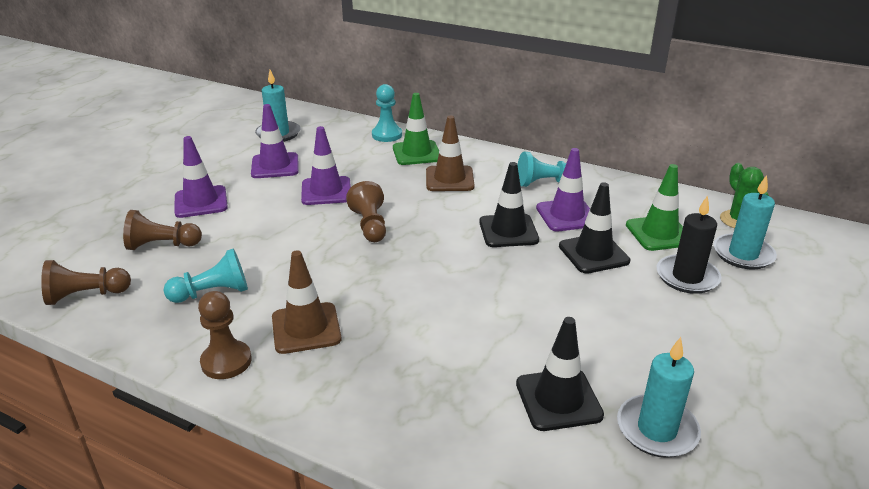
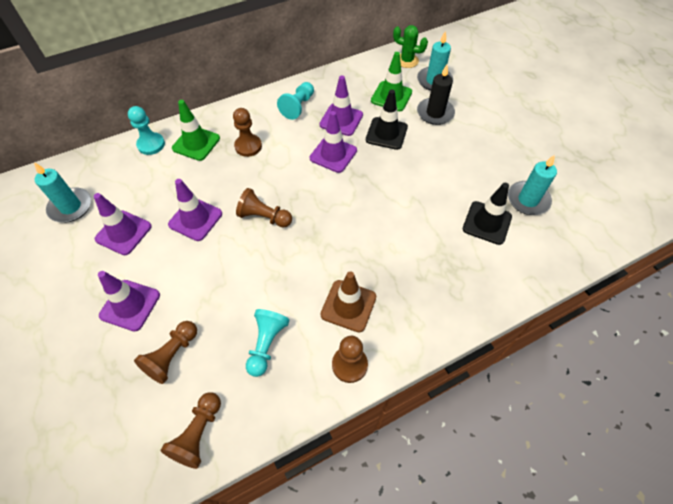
camera: 55 degrees left, 25 degrees up
brown traffic cone [426,116,475,191] -> brown pawn [233,108,262,157]
black traffic cone [479,162,539,247] -> purple traffic cone [310,111,357,173]

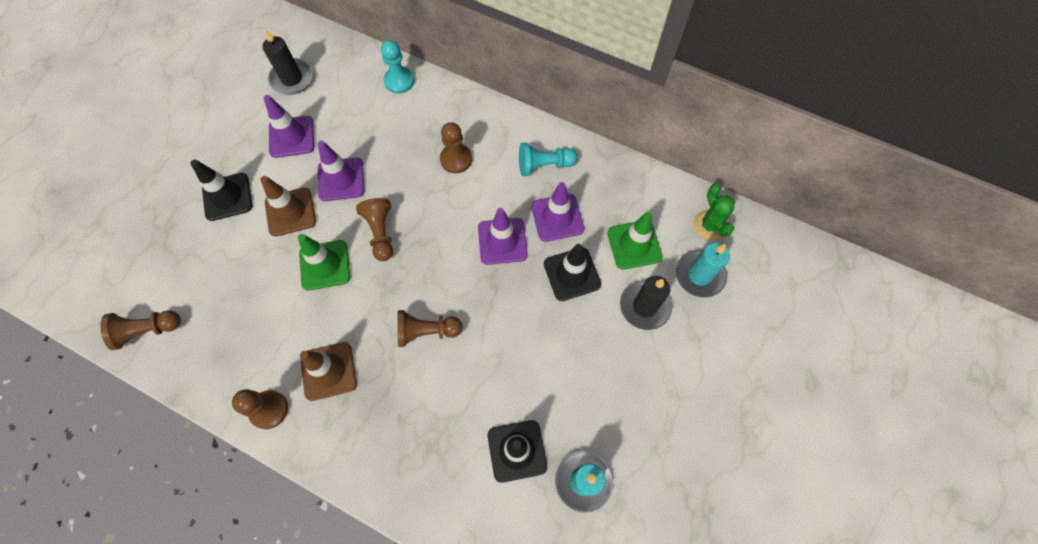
camera: 55 degrees right, 10 degrees up
turquoise candle [34,163,91,222] -> black candle [263,29,313,95]
purple traffic cone [98,271,160,331] -> black traffic cone [190,159,252,221]
brown pawn [134,321,197,384] -> brown pawn moved to [397,310,463,347]
green traffic cone [172,100,220,161] -> green traffic cone moved to [298,234,350,291]
turquoise pawn [246,309,289,377] -> none
none -> brown traffic cone [260,176,316,237]

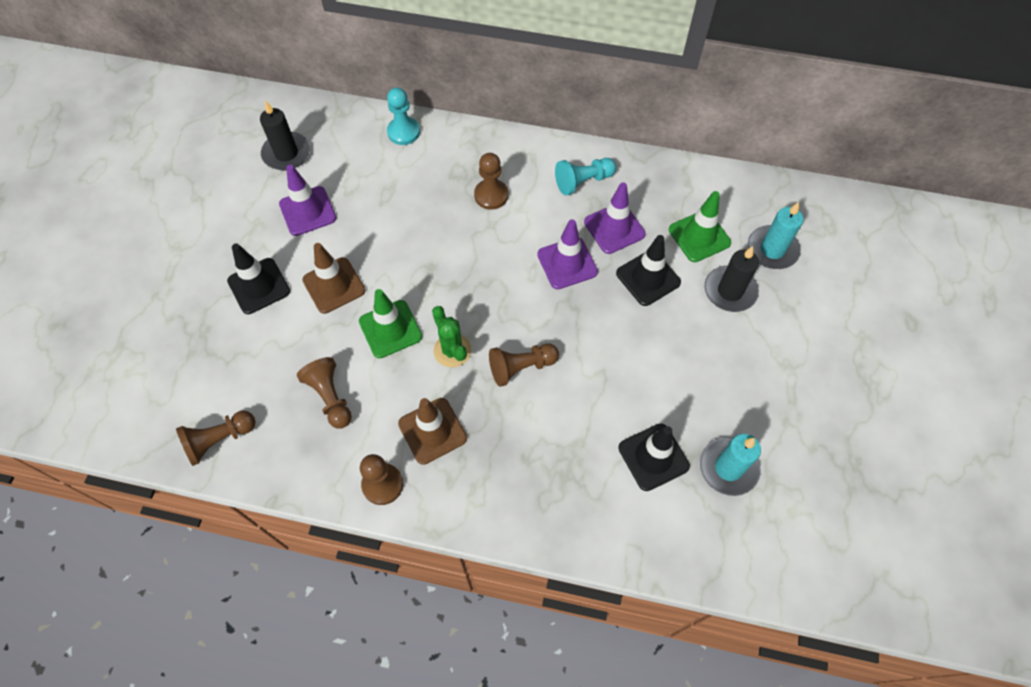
camera: 15 degrees left, 5 degrees down
purple traffic cone [318,141,364,201] -> none
brown pawn [356,198,393,261] -> brown pawn moved to [297,357,352,429]
green cactus [693,183,735,240] -> green cactus moved to [432,306,472,367]

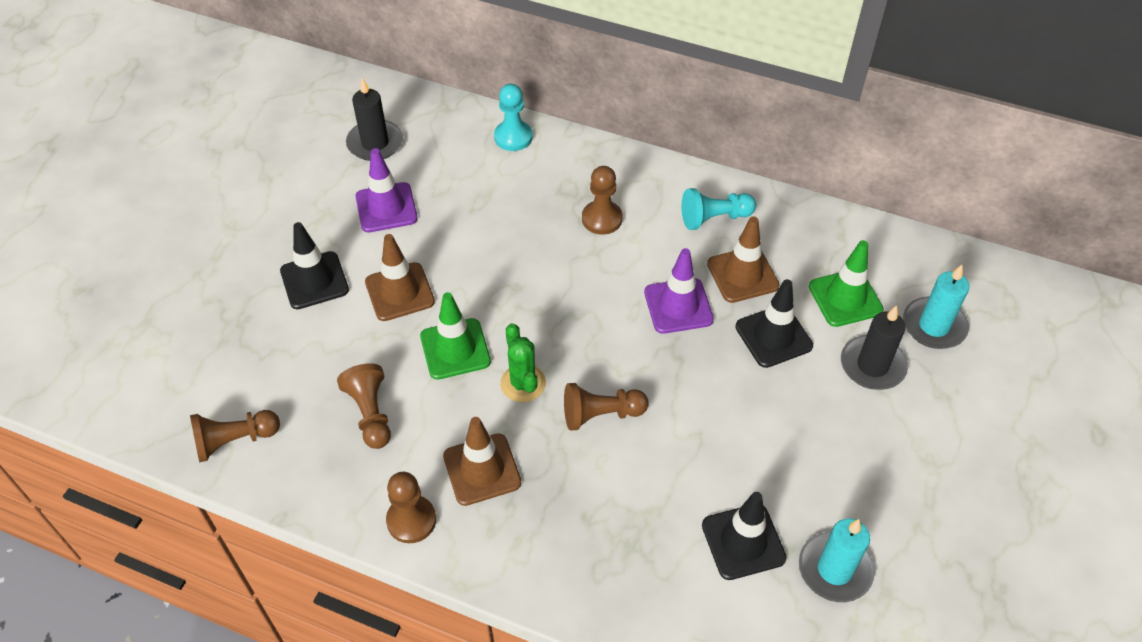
camera: 10 degrees right, 10 degrees down
purple traffic cone [584,182,646,254] -> brown traffic cone [707,216,780,303]

